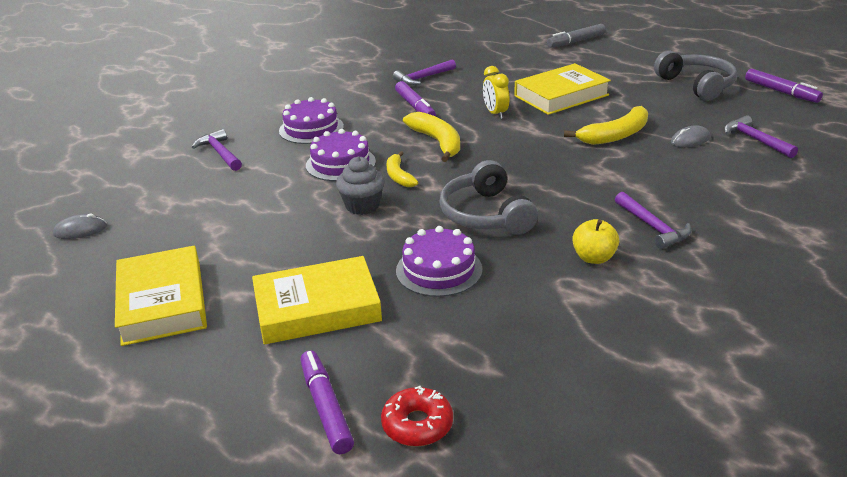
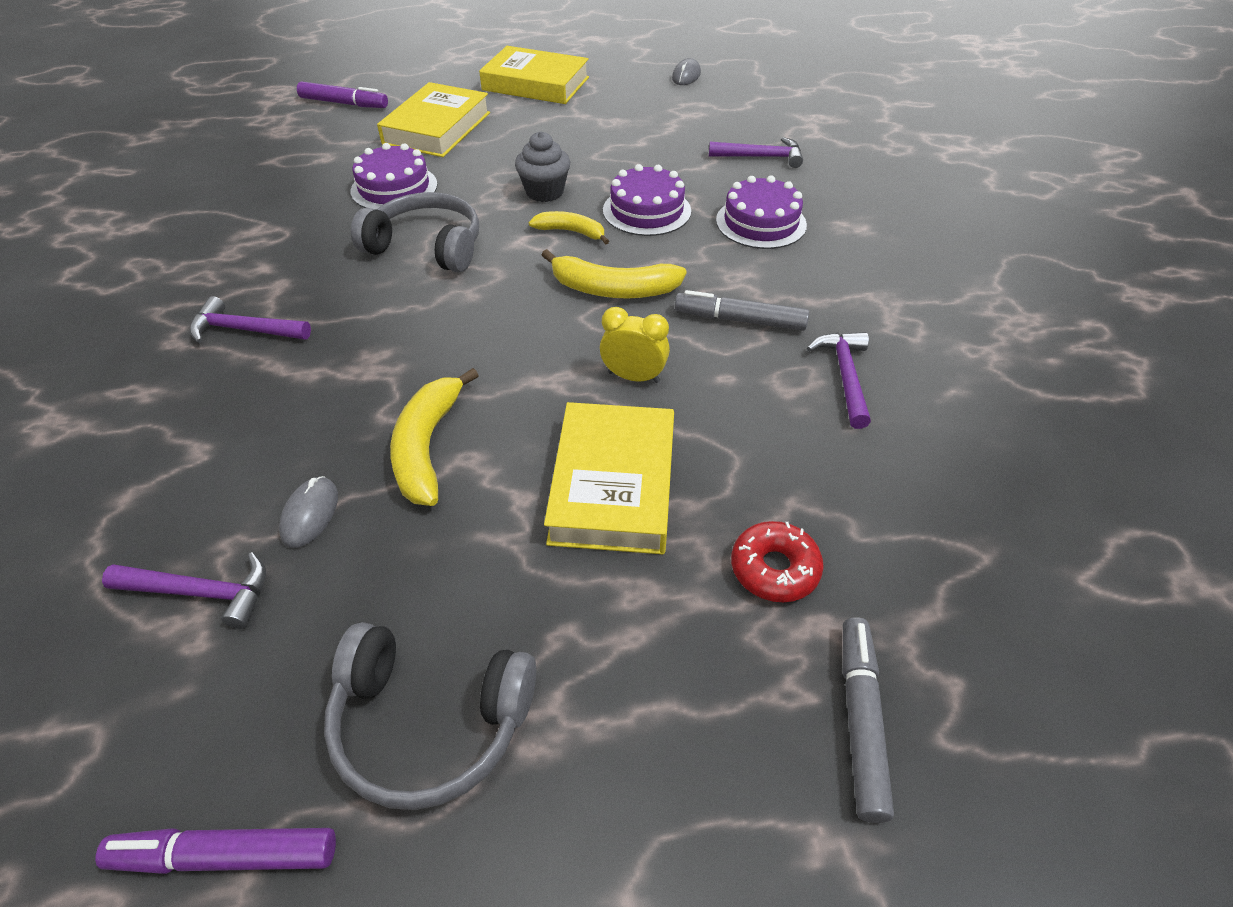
camera: 125 degrees right, 15 degrees up
red donut [381,386,453,447] -> red donut moved to [731,521,824,602]
purple marker [395,81,436,116] -> grey marker [675,290,809,331]
yellow apple [572,219,619,264] -> none

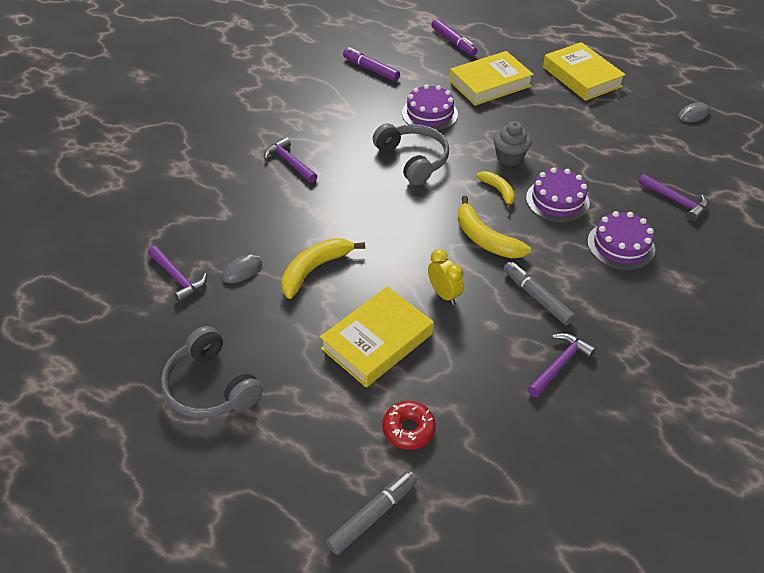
camera: 40 degrees right, 0 degrees up
purple marker [95,828,336,874] -> purple marker moved to [343,47,400,81]

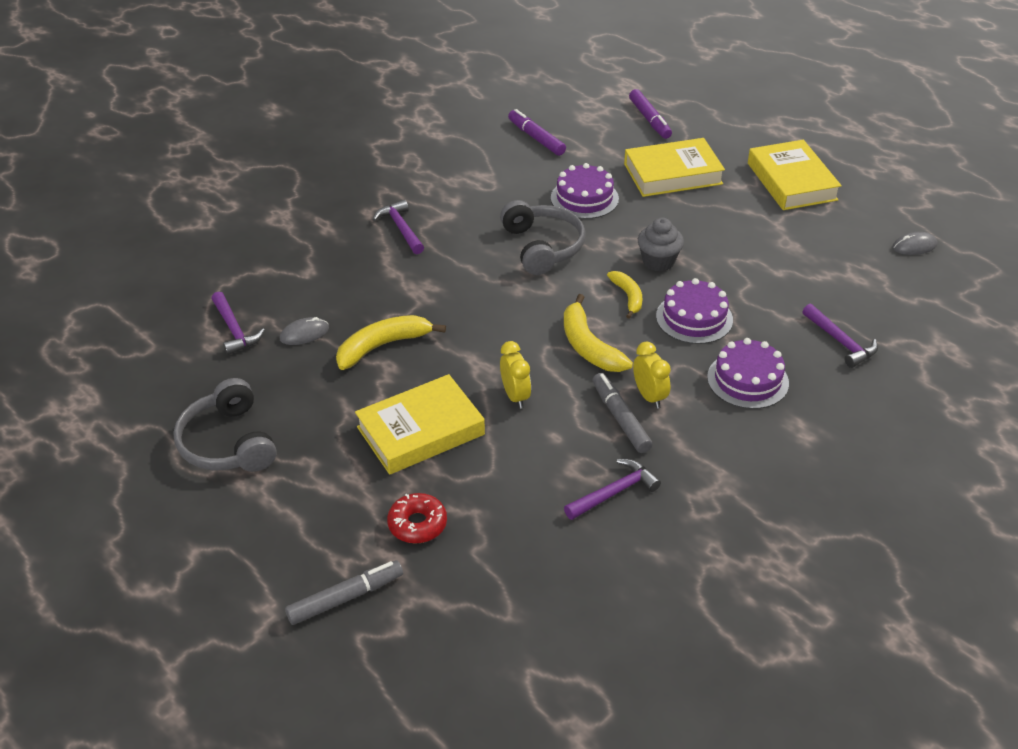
camera: 15 degrees right, 5 degrees down
none -> yellow clock [633,342,671,409]

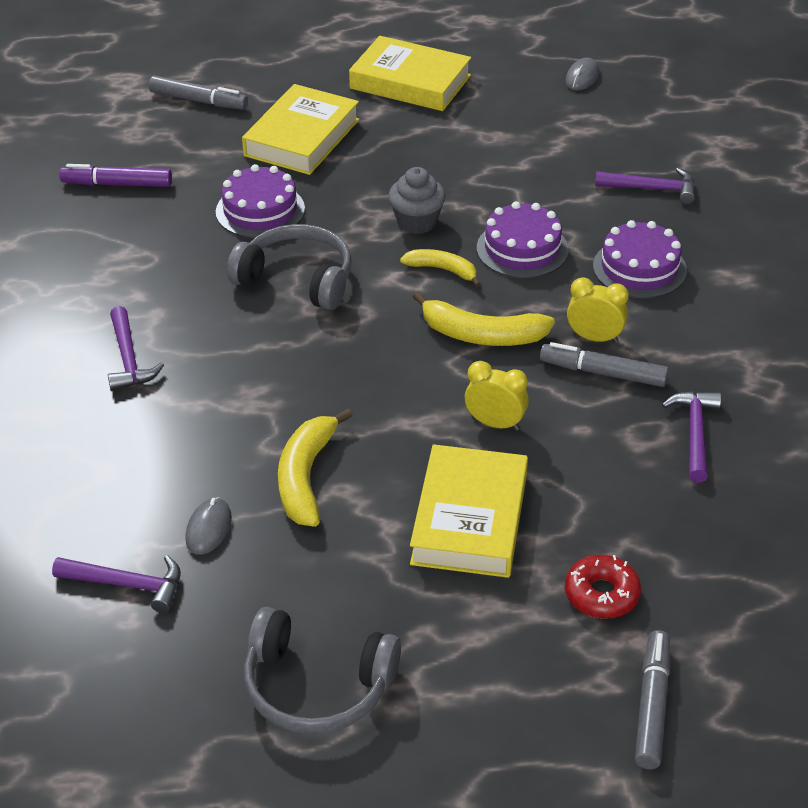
camera: 50 degrees left, 0 degrees up
purple hammer [373,200,424,254] -> purple hammer turned 120 degrees counterclockwise [108,306,164,391]
purple marker [629,89,672,139] -> grey marker [149,76,248,110]

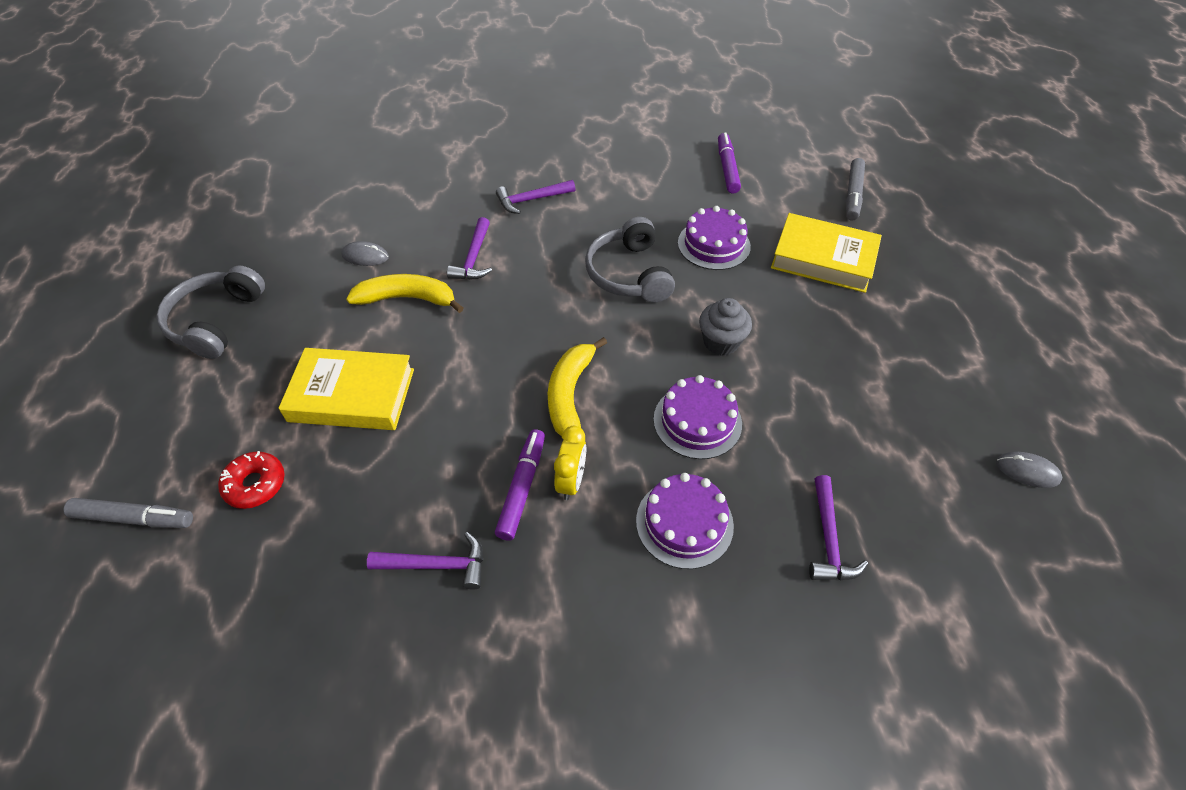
camera: 85 degrees right, 10 degrees up
purple hammer [52,555,181,613] -> purple hammer moved to [447,217,492,280]
grey headphones [227,224,352,310] -> grey headphones turned 150 degrees clockwise [585,217,675,303]
yellow book [349,36,471,111] -> none
yellow banana [400,249,481,287] -> none
yellow clock [465,361,529,431] -> none
grey marker [540,342,669,387] -> purple marker [495,429,545,541]

